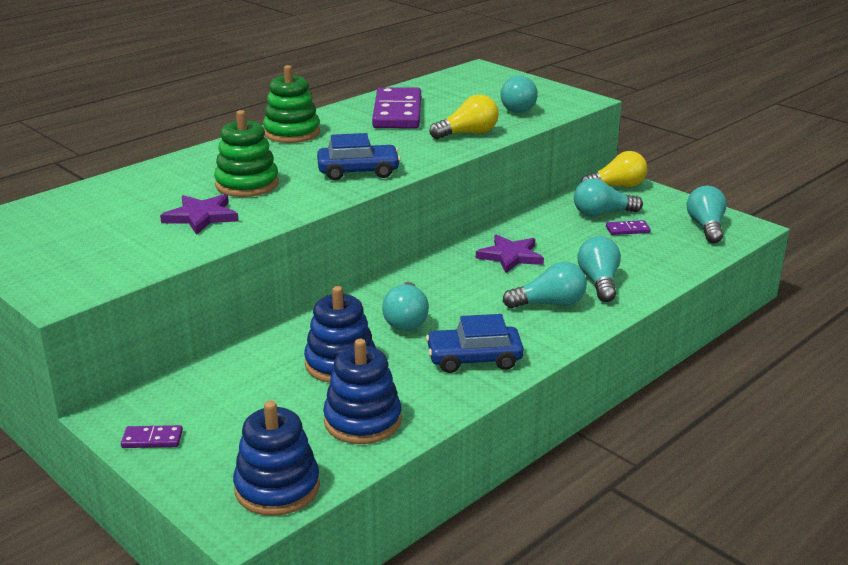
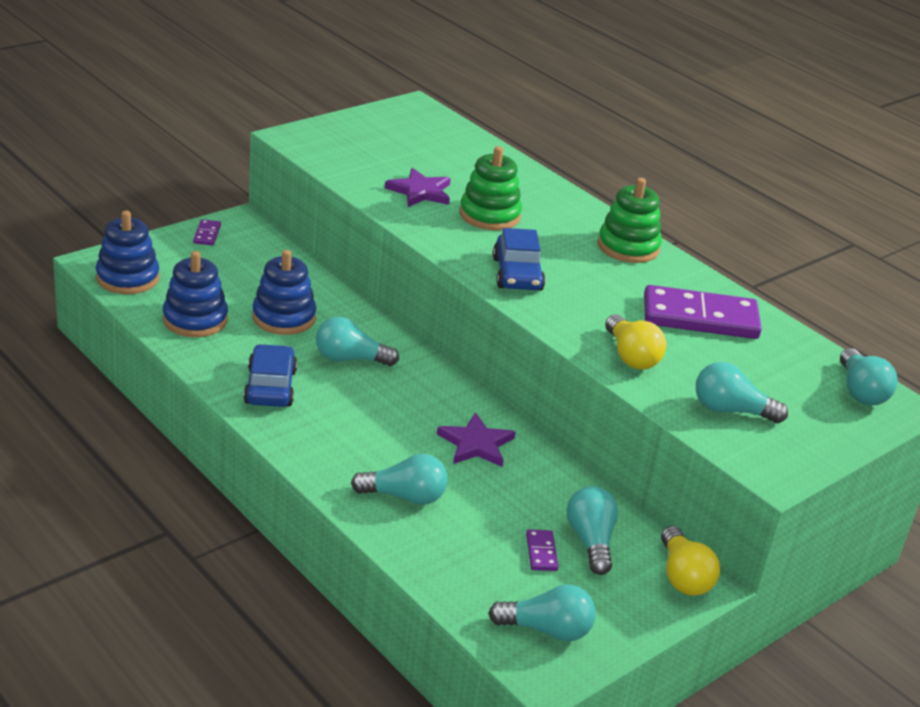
camera: 90 degrees right, 5 degrees up
turquoise light bulb [503,262,587,308] -> turquoise light bulb moved to [840,348,898,405]

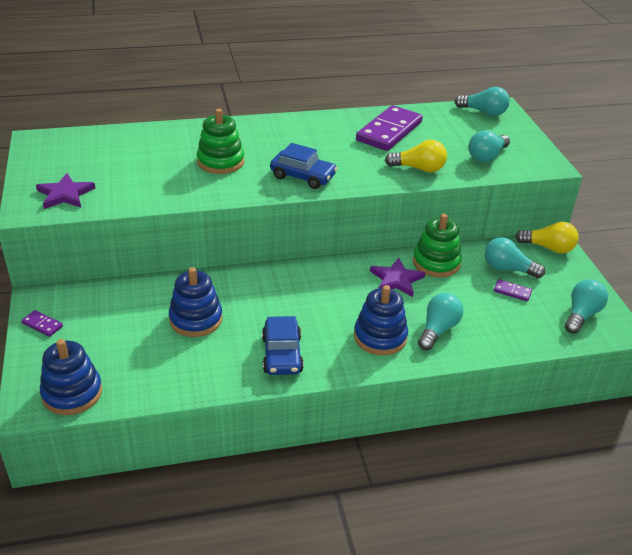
camera: 60 degrees left, 5 degrees up
blue stacking toy [163,251,228,337] -> blue stacking toy moved to [354,285,408,355]
blue car [243,344,297,407] -> blue car turned 120 degrees counterclockwise [262,316,304,375]
turquoise light bulb [316,317,399,366] -> none
purple star [385,168,451,207] -> purple star moved to [36,173,96,209]
green stacking toy [598,178,662,263] -> green stacking toy moved to [413,214,462,277]

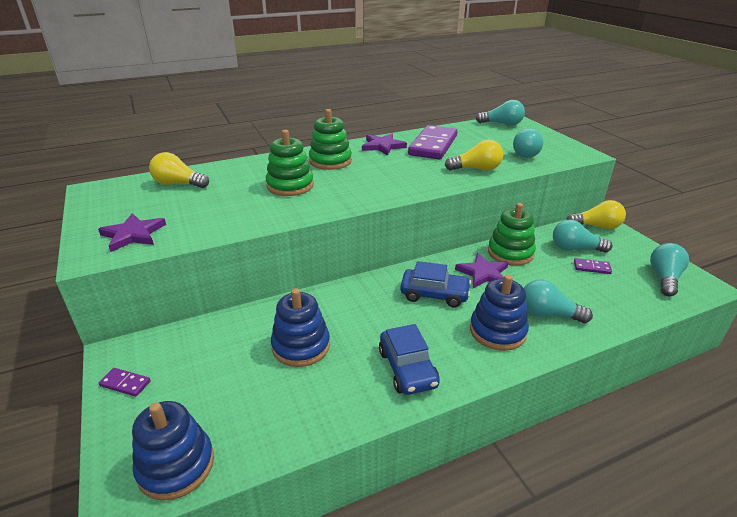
camera: 10 degrees left, 5 degrees down
blue car [270,143,338,189] -> blue car moved to [400,261,471,308]
turquoise light bulb [418,293,463,350] -> turquoise light bulb turned 90 degrees counterclockwise [524,279,593,323]
none -> yellow light bulb [149,152,209,188]
none -> green stacking toy [309,109,352,170]
none -> purple star [362,134,407,156]

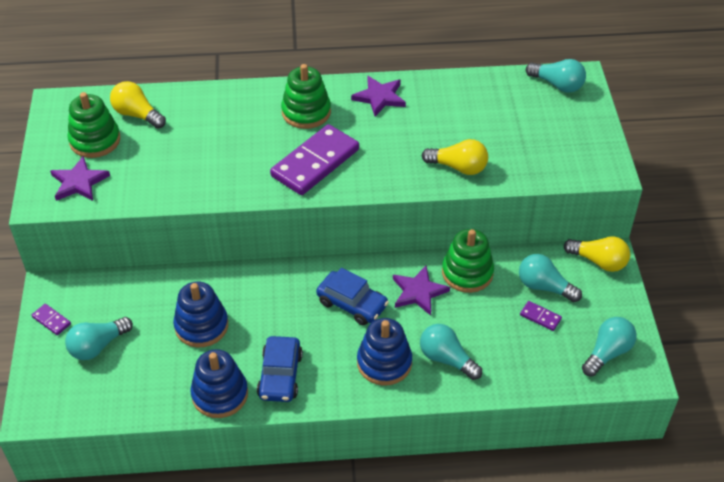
camera: 20 degrees right, 15 degrees up
blue stacking toy [132,401,214,501] -> blue stacking toy moved to [191,349,248,418]
green stacking toy [266,130,314,196] -> green stacking toy moved to [68,92,120,158]
purple domino [408,125,457,159] -> purple domino moved to [270,124,359,195]
turquoise light bulb [513,128,543,158] -> turquoise light bulb moved to [65,317,133,360]

